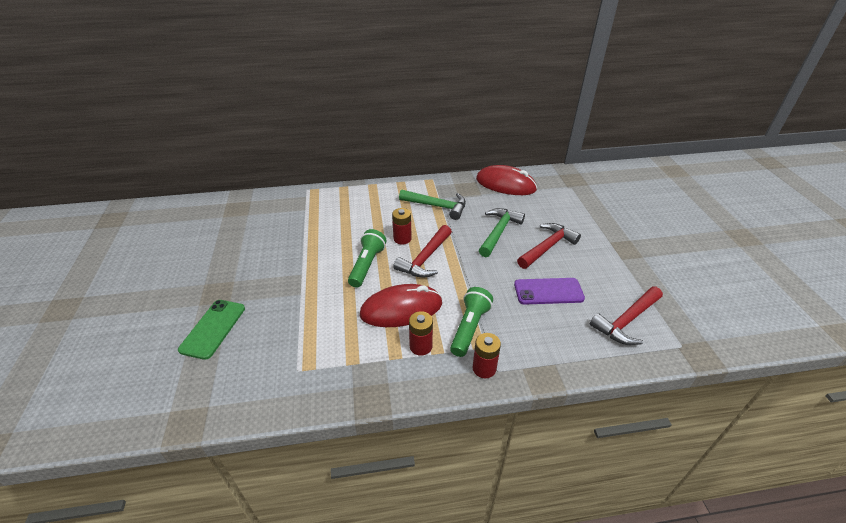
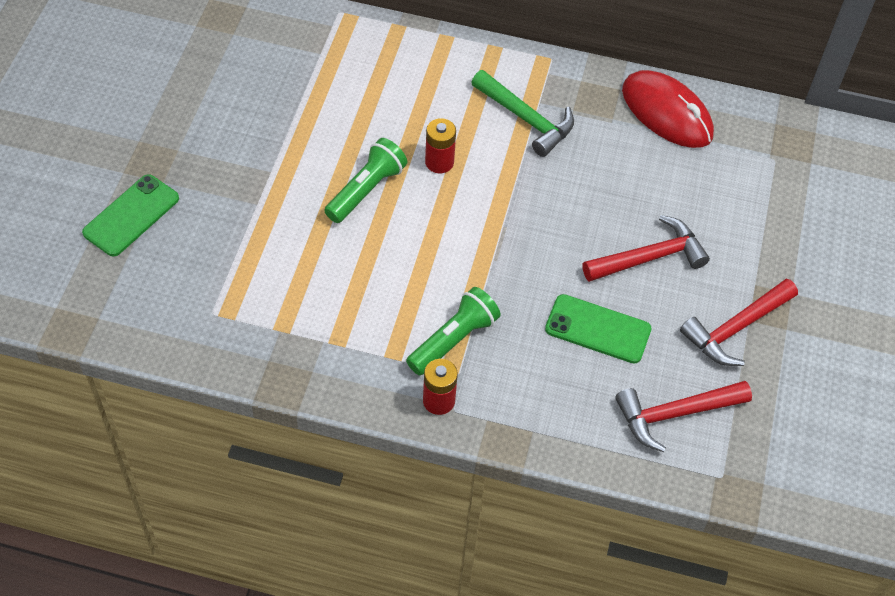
camera: 20 degrees right, 15 degrees up
red mouse [360,284,442,327] -> none
red hammer [393,225,452,278] -> red hammer moved to [680,279,798,366]
red battery [409,311,433,356] -> none
green hammer [479,208,525,257] -> none
purple phone [514,278,585,305] -> green phone [545,294,652,364]

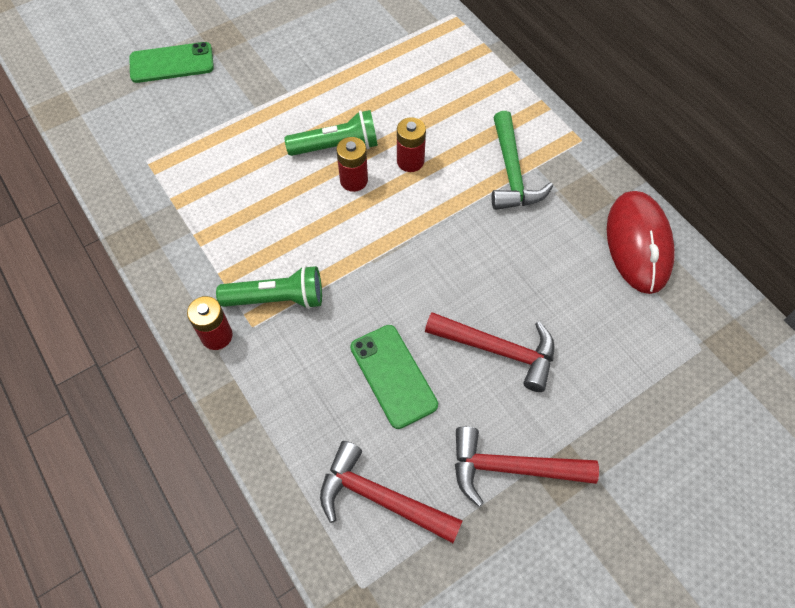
camera: 45 degrees right, 5 degrees up
none -> red battery [336,137,368,192]

